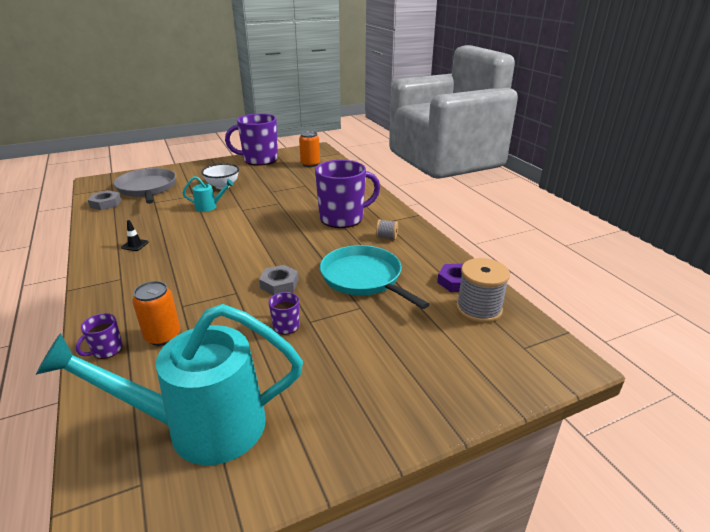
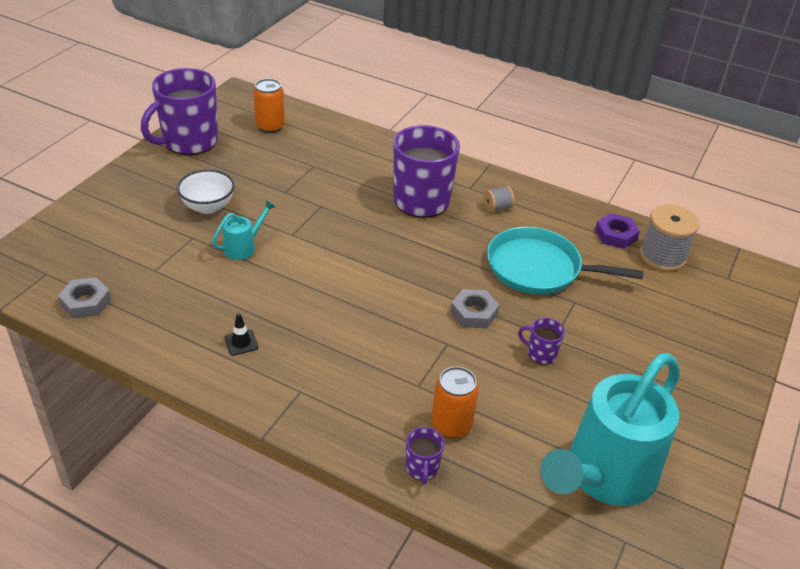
camera: 40 degrees left, 10 degrees up
grey pan [114,168,176,204] -> none

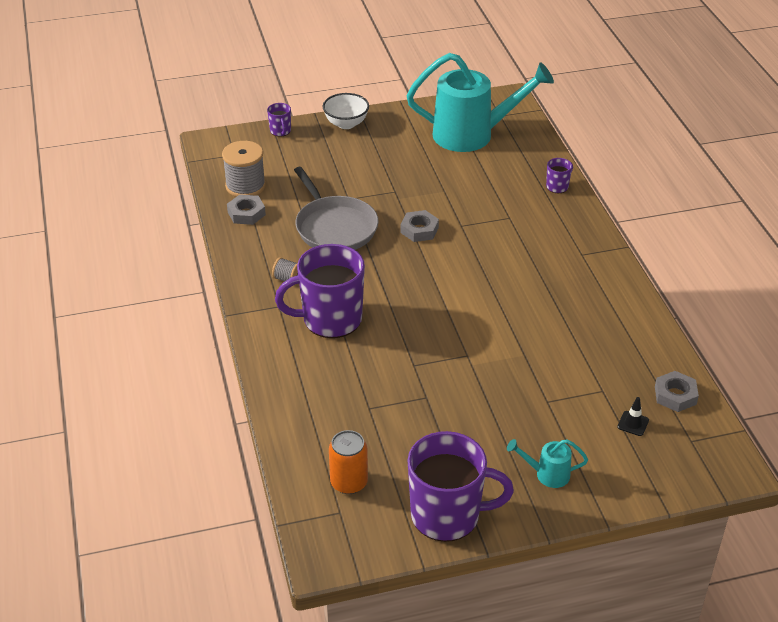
camera: 130 degrees left, 0 degrees up
white bowl [177,169,235,214] -> white bowl moved to [323,93,369,129]
turquoise watering can [212,200,276,260] -> turquoise watering can moved to [507,439,588,488]
black traffic cone [225,313,258,355] -> black traffic cone moved to [617,397,649,436]
orange can [431,367,479,438] -> none
turquoise pan [487,227,643,294] -> grey pan [294,167,379,250]
purple mug [518,318,565,365] -> purple mug moved to [267,103,291,137]
purple nut [595,213,640,249] -> grey nut [227,194,266,225]

